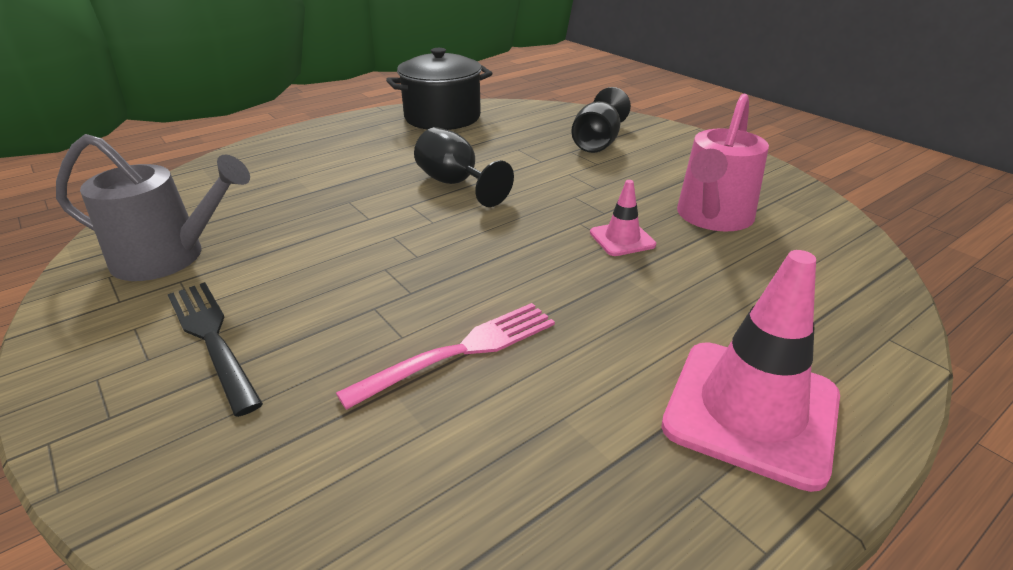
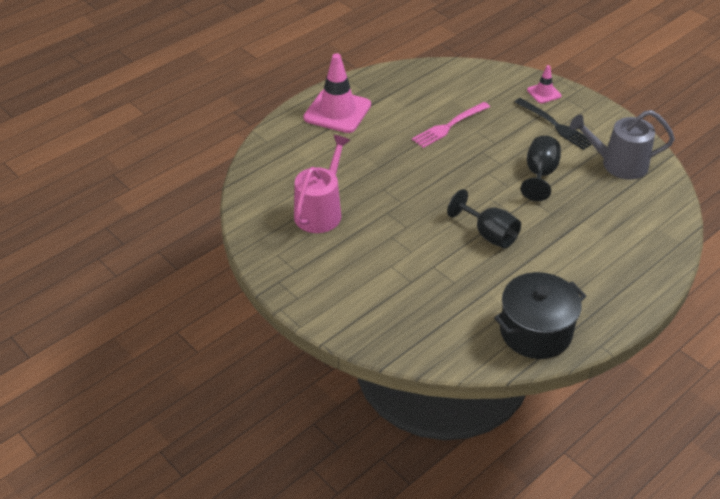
camera: 175 degrees right, 10 degrees up
black goblet [571,87,631,153] -> black goblet moved to [521,136,561,201]
pink traffic cone [590,180,656,256] -> pink traffic cone moved to [527,65,561,103]

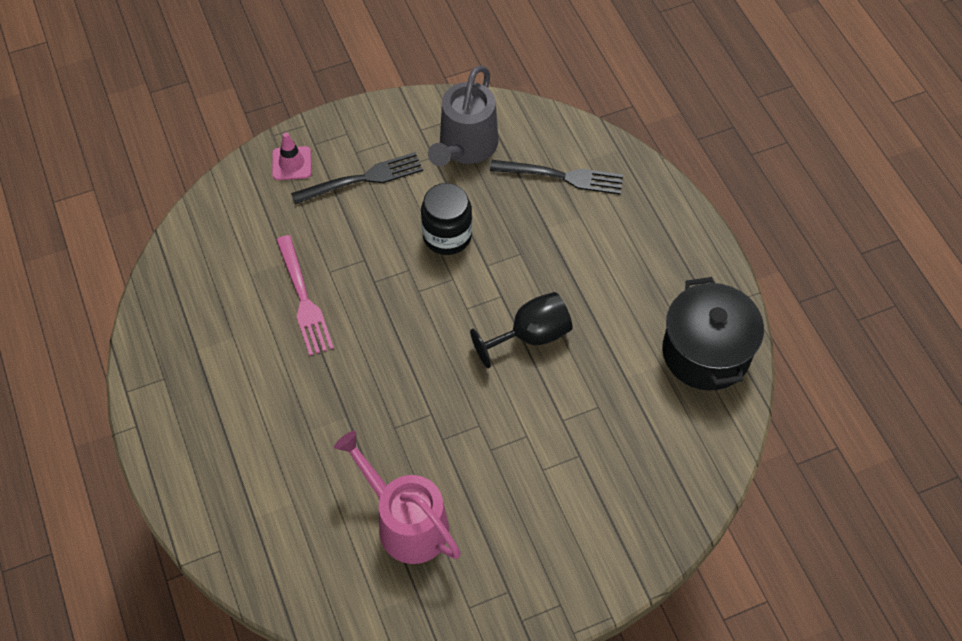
camera: 70 degrees left, 15 degrees up
pink traffic cone [304,53,371,133] -> none
black goblet [521,136,561,201] -> black jar [421,183,472,255]
none -> black fork [490,160,623,195]

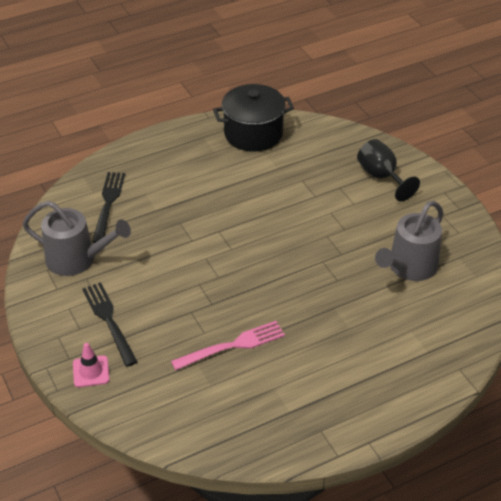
camera: 95 degrees left, 15 degrees down
pink watering can [334,431,461,564] -> grey watering can [375,201,444,281]
black jar [421,183,472,255] -> none
black goblet [470,292,573,368] -> black goblet moved to [357,139,420,201]

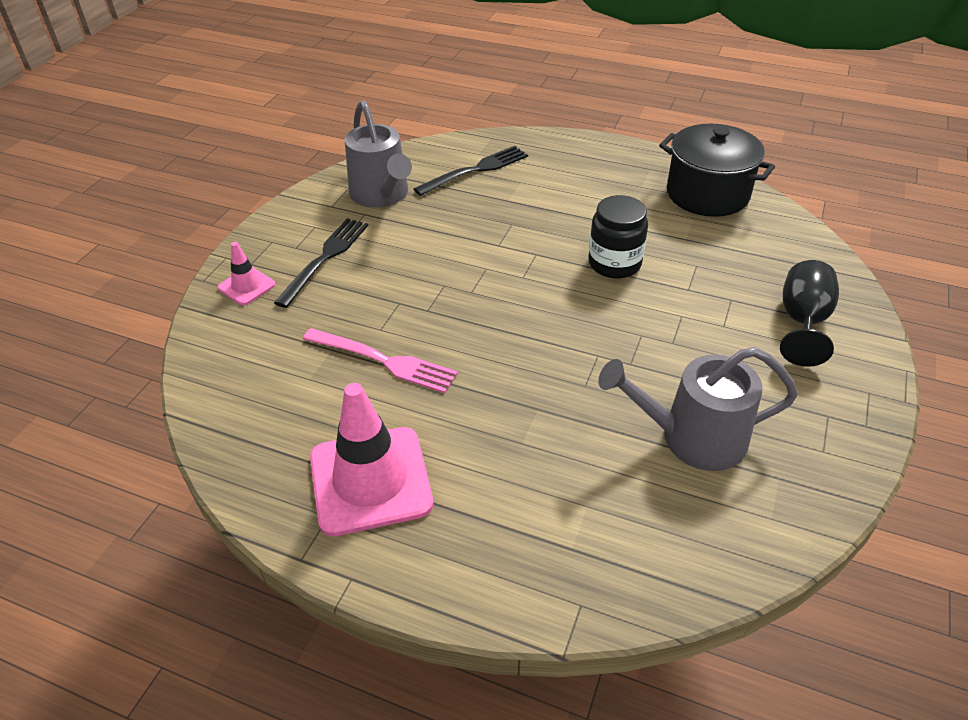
camera: 50 degrees right, 0 degrees up
none -> pink traffic cone [310,383,433,536]
none -> black jar [588,195,648,278]

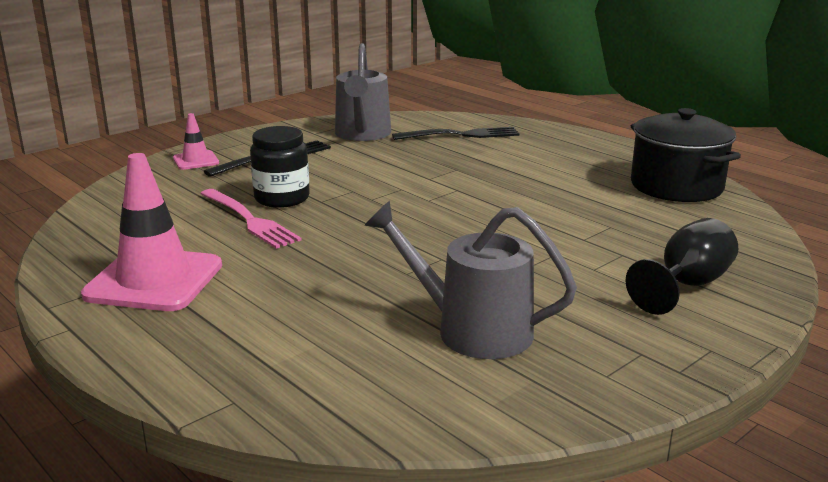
camera: 25 degrees right, 20 degrees down
black jar [588,195,648,278] -> black jar moved to [250,126,310,208]

